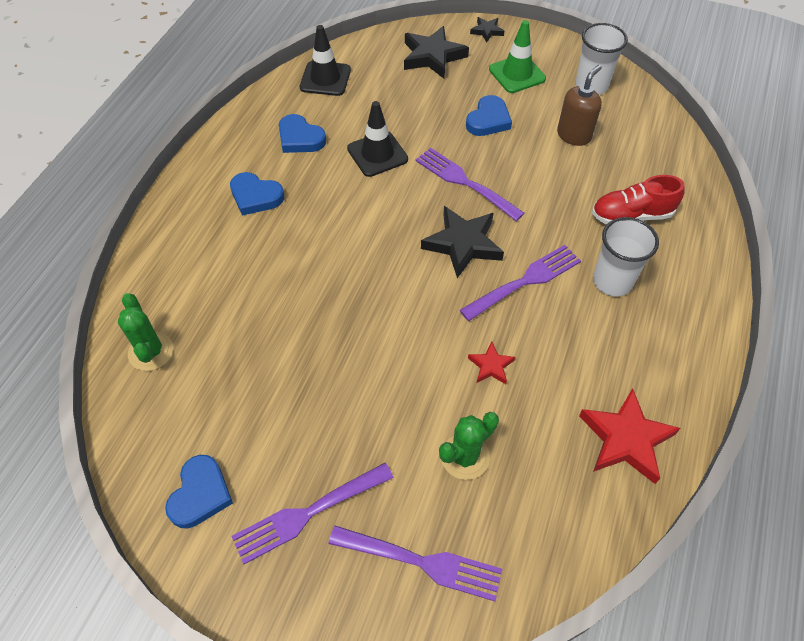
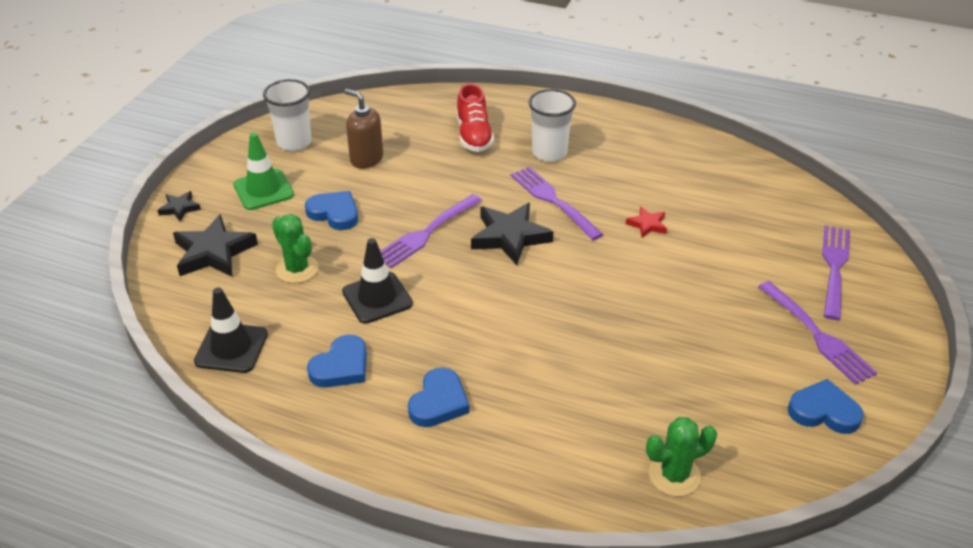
camera: 90 degrees left, 15 degrees down
green cactus [439,412,499,480] -> green cactus moved to [272,214,319,283]
red star [579,388,680,484] -> none

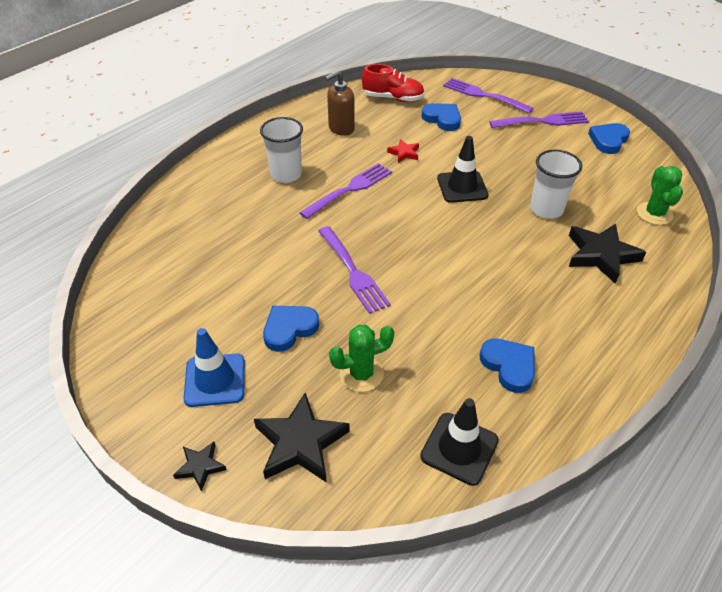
camera: 70 degrees left, 5 degrees up
green traffic cone [233,133,294,210] -> blue traffic cone [183,328,245,407]
white cup [263,79,312,151] -> white cup moved to [530,150,582,219]
black traffic cone [342,238,413,324] -> black traffic cone moved to [437,136,488,203]
brown soap dispenser [344,89,383,168] -> brown soap dispenser moved to [325,71,355,136]
blue heart [408,367,470,427] -> blue heart moved to [421,103,461,131]
red shoe [456,84,494,152] -> red shoe moved to [362,64,425,102]
black star [471,203,553,265] -> black star moved to [569,224,646,284]
purple fork [511,167,604,240] -> purple fork turned 150 degrees clockwise [299,163,392,219]

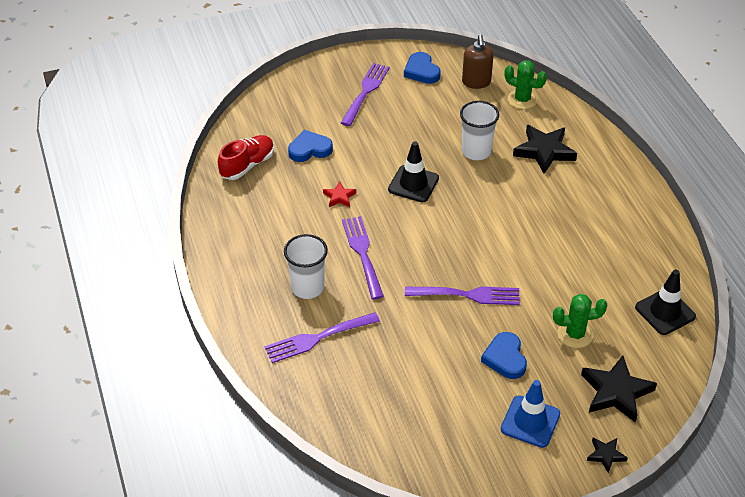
camera: 60 degrees left, 0 degrees up
brown soap dispenser [325,71,355,136] -> brown soap dispenser moved to [462,34,494,89]
green cactus [329,325,394,392] -> green cactus turned 75 degrees clockwise [553,294,607,348]
purple fork [443,78,533,113] -> purple fork moved to [264,312,380,363]
blue heart [480,338,535,393] -> none

